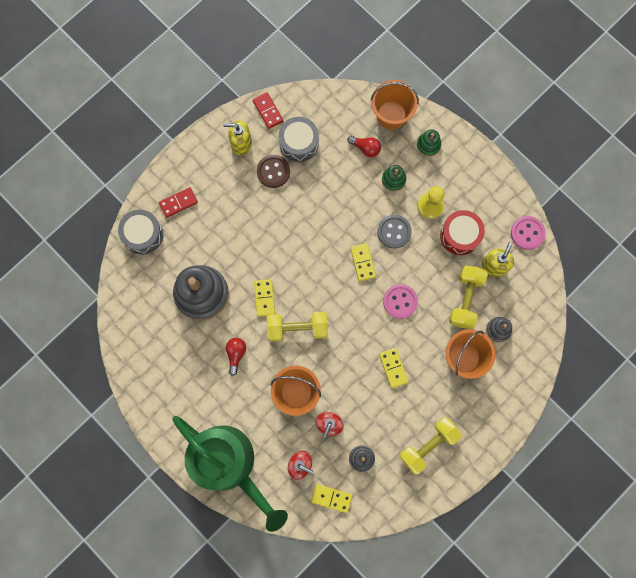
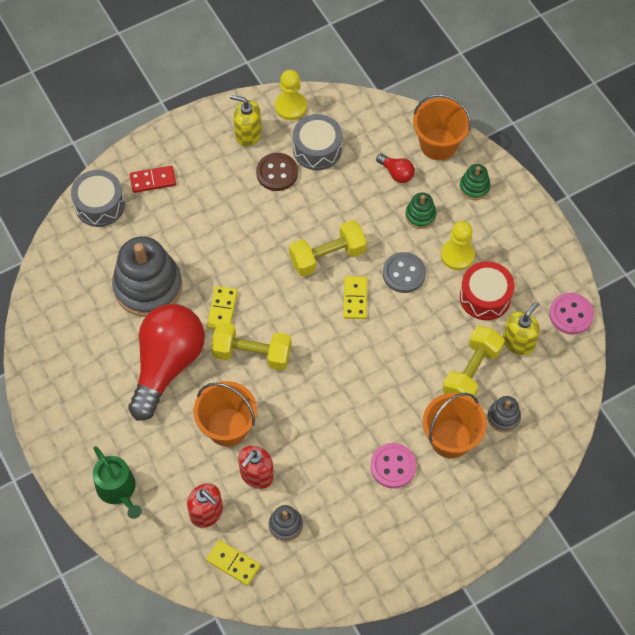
camera: 15 degrees right, 15 degrees down
green watering can [172,416,288,532] -> green watering can [93,446,142,519], size x0.48
red light bulb [226,338,246,376] -> red light bulb [128,304,205,421], size x2.49
red domino [253,92,283,129] -> yellow pawn [275,70,307,120]
yellow domino [379,348,408,388] -> none
pink button [383,284,418,319] -> pink button moved to [370,443,417,488]
yellow dumbbell [399,418,462,474] -> yellow dumbbell moved to [289,220,367,277]

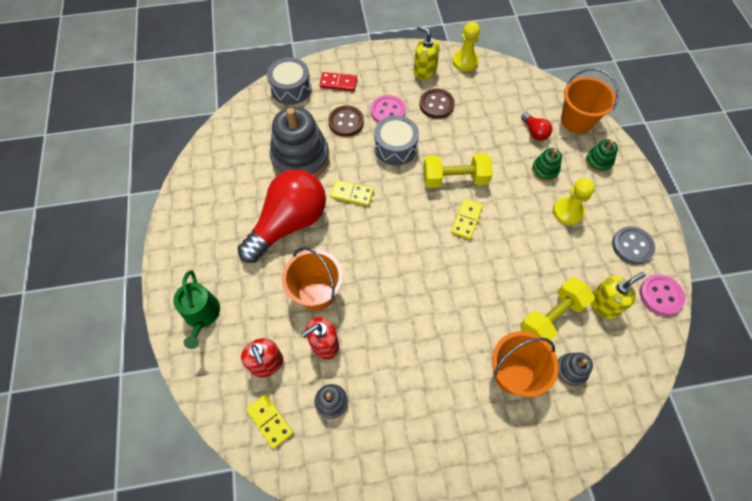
camera: 20 degrees right, 0 degrees up
yellow domino [207,286,238,329] -> yellow domino turned 75 degrees clockwise [330,180,374,206]
yellow dumbbell [211,322,292,371] -> none
grey drum [293,114,342,170] -> grey drum moved to [374,115,419,166]
pink button [370,443,417,488] -> pink button moved to [371,95,406,123]
grey button [383,252,426,293] -> grey button moved to [612,226,655,264]
red drum [460,261,515,320] -> none
none -> brown button [328,106,364,136]

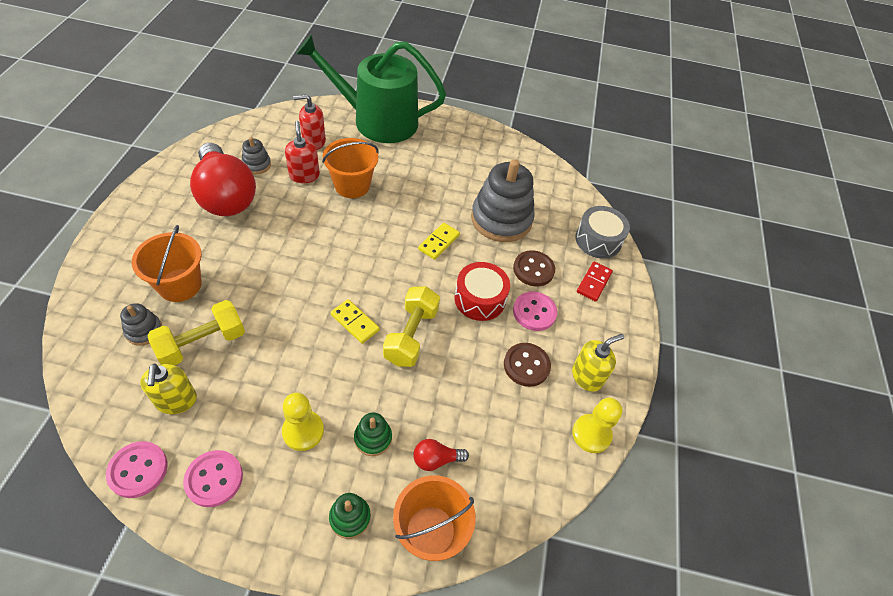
camera: 105 degrees right, 10 degrees down
green watering can [173,270,220,349] -> green watering can [296,34,446,143], size x2.07
red light bulb [237,169,326,263] -> red light bulb moved to [190,143,256,216]
yellow domino [246,394,293,449] -> none
grey drum [374,115,419,166] -> red drum [455,262,510,321]
yellow dumbbell [520,277,595,343] -> yellow dumbbell turned 75 degrees clockwise [147,300,245,365]
grey button [612,226,655,264] -> pink button [183,450,243,507]

